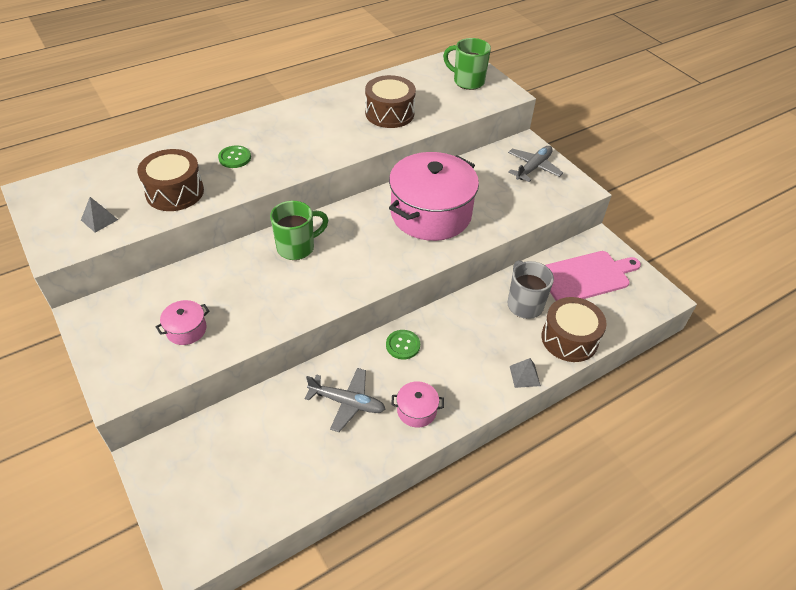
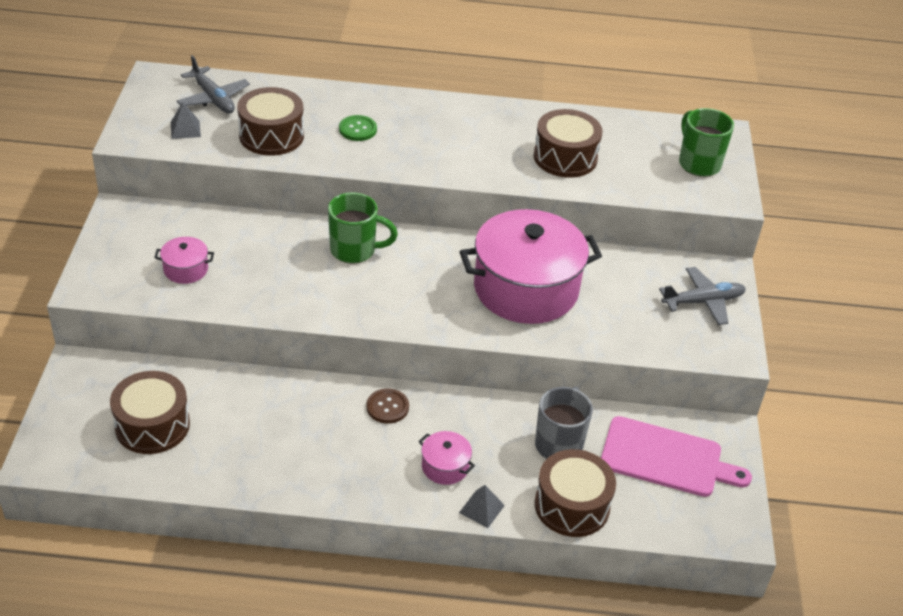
camera: 35 degrees right, 5 degrees down
grey plane [305,368,385,432] -> grey plane moved to [177,55,250,113]
green button [386,330,420,359] -> brown button [367,388,409,424]
pink pot [391,381,444,428] -> pink pot moved to [419,431,475,485]
none -> brown drum [110,371,190,454]

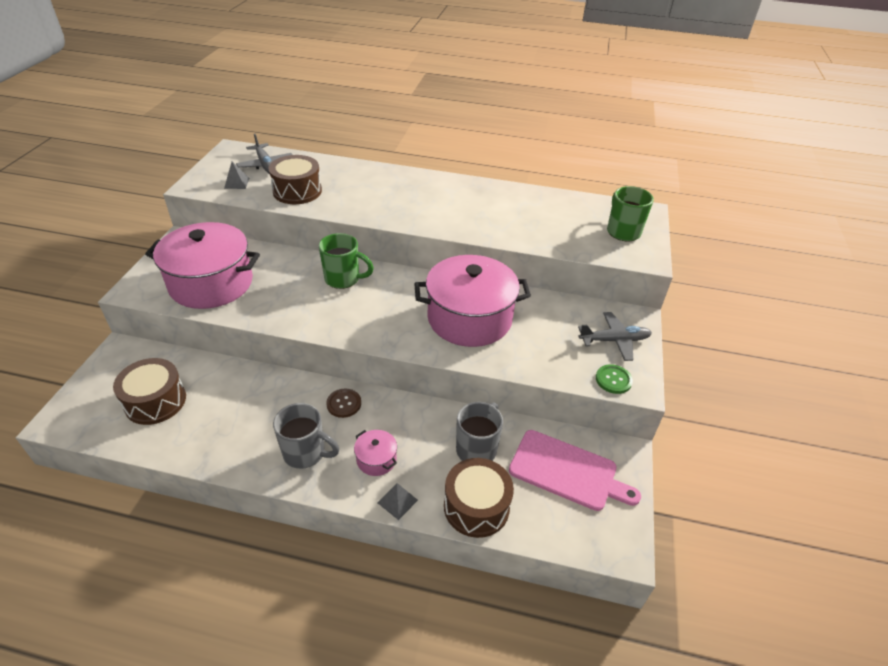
camera: 10 degrees right, 0 degrees up
pink pot [154,237,214,284] -> pink pot [145,222,260,309], size x2.42
green button [339,115,377,141] -> green button moved to [596,364,633,394]
brown drum [534,109,603,178] -> none
none -> grey mug [273,403,339,469]

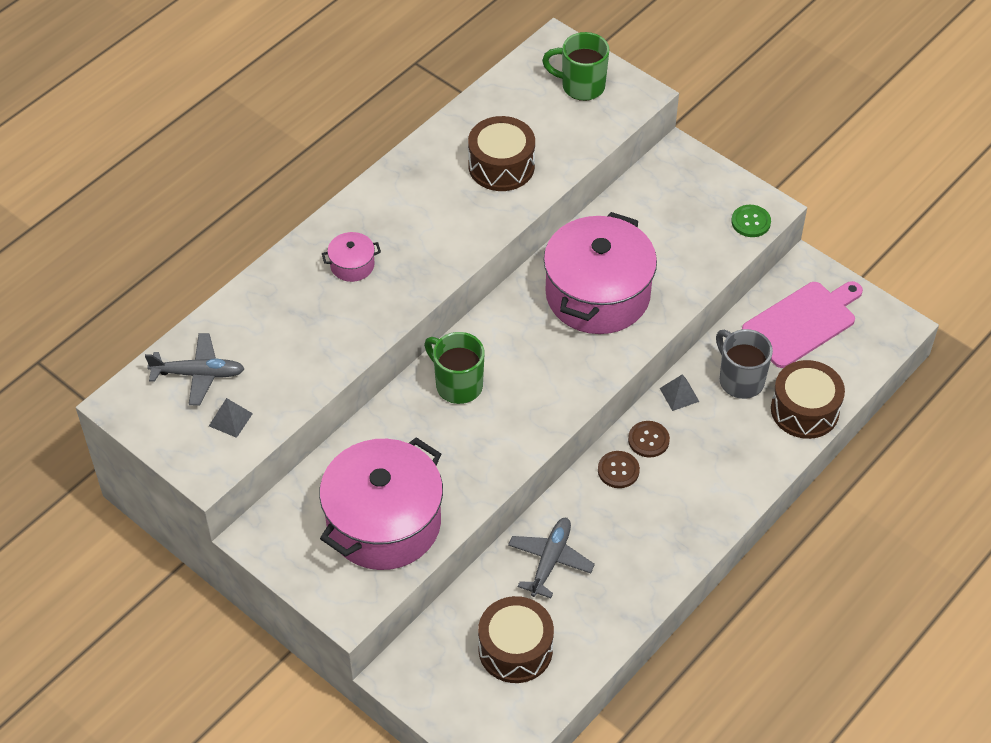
camera: 60 degrees left, 10 degrees up
brown drum [268,155,322,204] -> brown drum moved to [468,116,535,191]
grey mug [273,403,339,469] -> none
green mug [319,233,374,289] -> green mug turned 90 degrees counterclockwise [424,332,484,404]
pink pot [354,430,397,476] -> pink pot moved to [322,232,381,282]
grey pyramid [377,483,418,520] -> grey pyramid moved to [660,375,699,411]
grey plane [578,312,652,361] -> grey plane moved to [508,518,595,598]
none -> brown button [628,421,670,458]

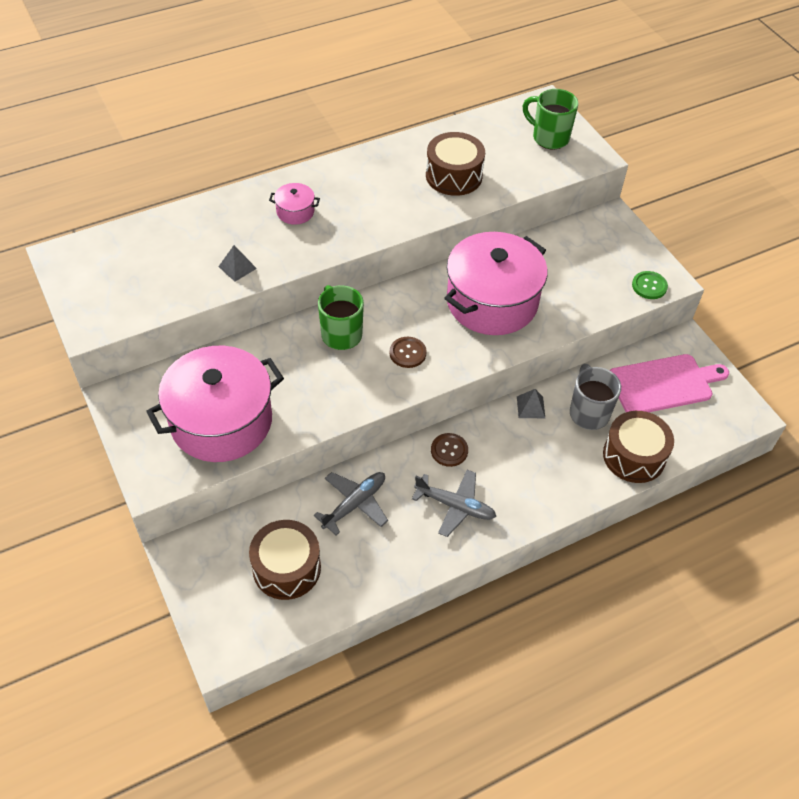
camera: 20 degrees right, 0 degrees up
grey plane [145,333,245,405] -> grey plane moved to [412,470,496,537]
grey pyramid [209,398,253,438] -> grey pyramid moved to [218,245,257,282]
brown button [628,421,670,458] -> brown button moved to [390,337,427,368]

